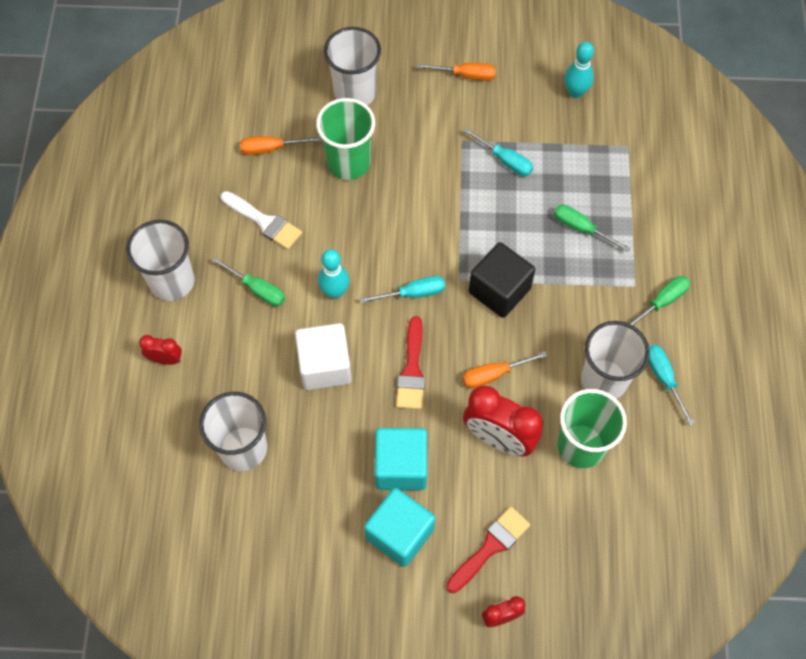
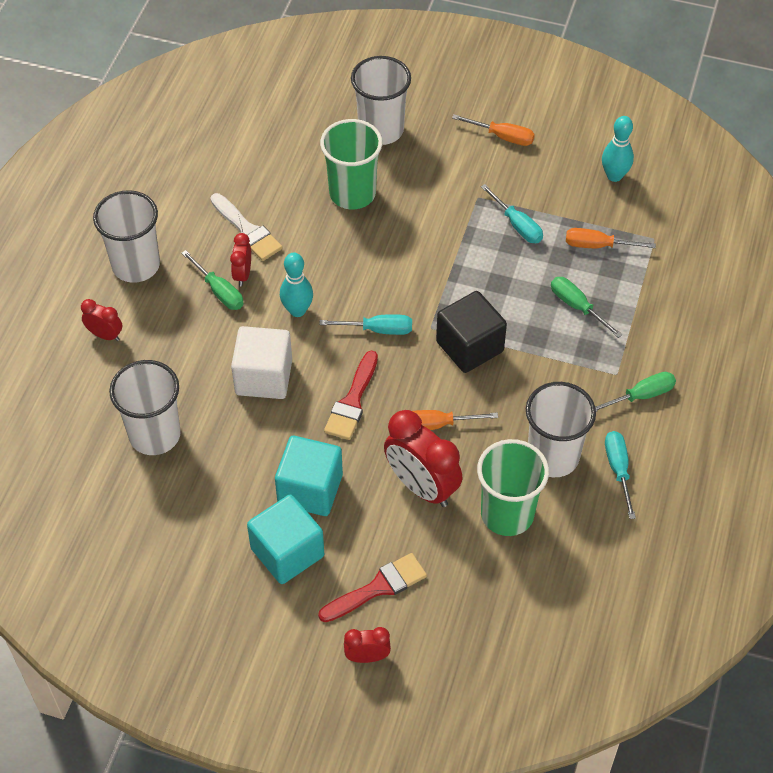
camera: 15 degrees right, 10 degrees down
orange screwdriver [240,136,321,155] -> orange screwdriver moved to [566,228,656,248]
none -> red clock [230,233,251,286]

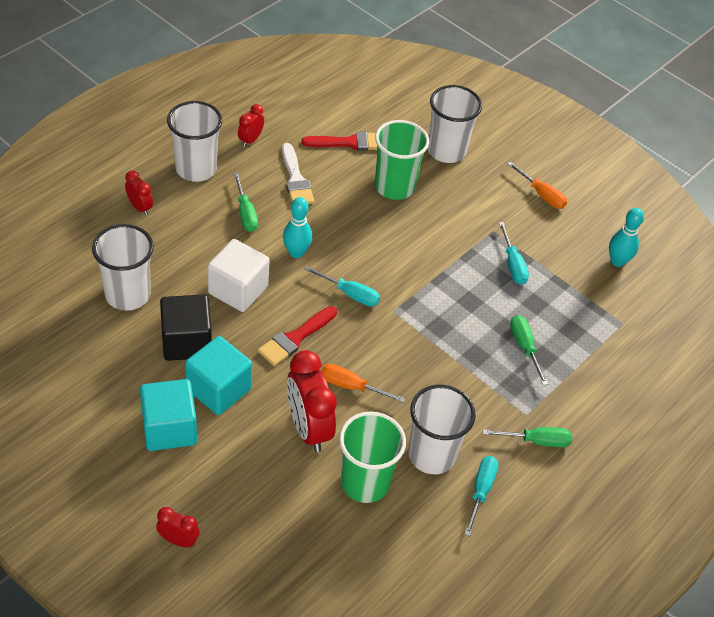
camera: 20 degrees right, 5 degrees down
red clock [230,233,251,286] -> red clock moved to [238,104,264,147]
red brush [318,553,427,622] -> red brush moved to [301,131,377,151]
black cube [436,291,507,373] -> black cube moved to [160,294,212,361]
orange screwdriver [566,228,656,248] -> none

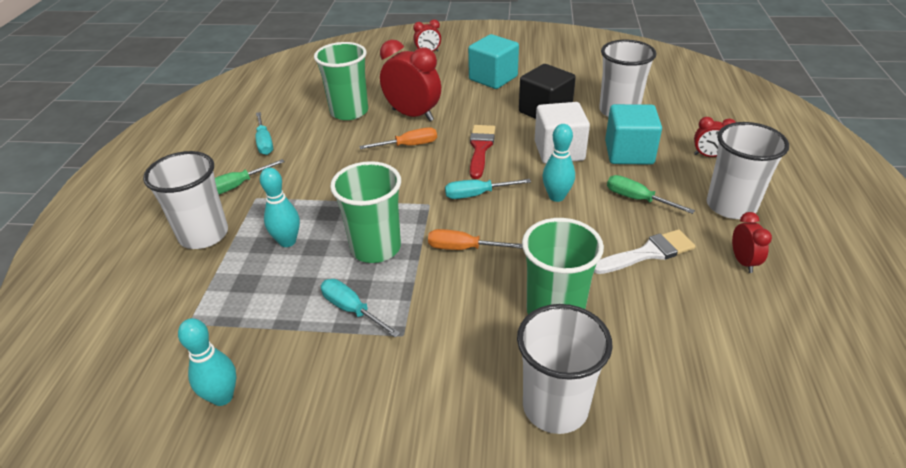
camera: 150 degrees right, 10 degrees down
turquoise cube [185,336,252,415] -> turquoise cube moved to [605,104,662,165]
white brush [282,143,314,204] -> white brush turned 120 degrees clockwise [594,229,696,274]
red brush [301,131,377,151] -> none
white cup [408,385,476,474] -> white cup moved to [143,151,228,249]
orange screwdriver [507,162,567,209] -> orange screwdriver moved to [428,229,523,250]
green screwdriver [510,315,548,386] -> turquoise bowling pin [260,167,300,247]
none -> green cup [330,161,401,263]

